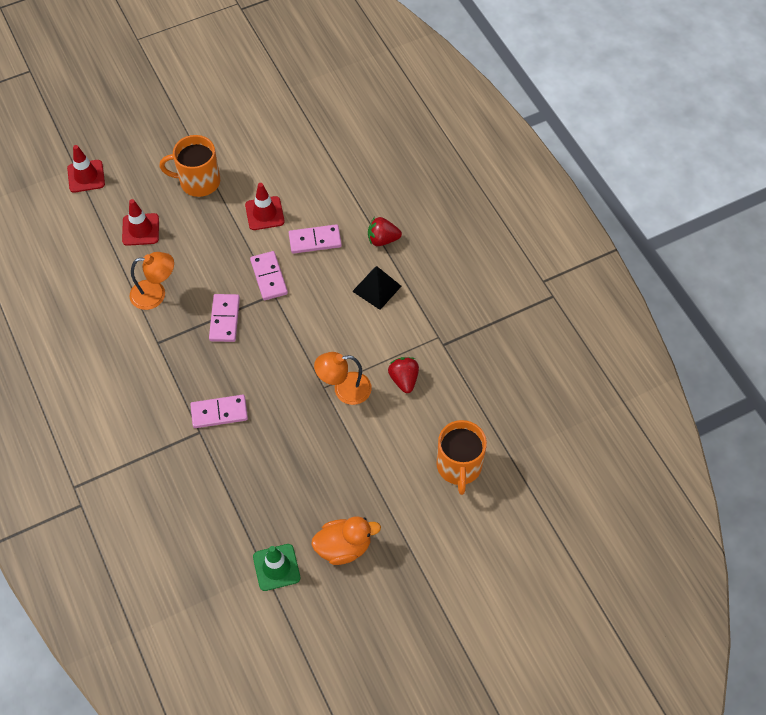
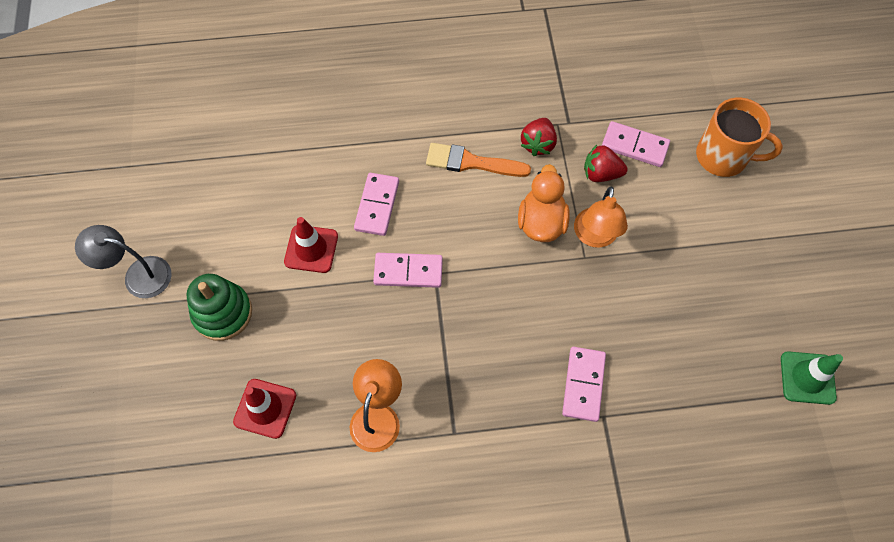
camera: 70 degrees left, 5 degrees up
red traffic cone [67,145,105,193] -> none
orange mug [160,135,220,197] -> green stacking toy [186,274,252,341]
pink domino [209,294,240,342] -> pink domino moved to [602,121,670,167]
orange duck [311,516,381,565] -> orange duck moved to [518,164,570,242]
black pyramid [352,266,401,310] -> orange brush [426,143,531,177]
red strawberry [368,217,402,246] -> red strawberry moved to [521,118,557,156]
none -> grey lamp [75,225,172,298]

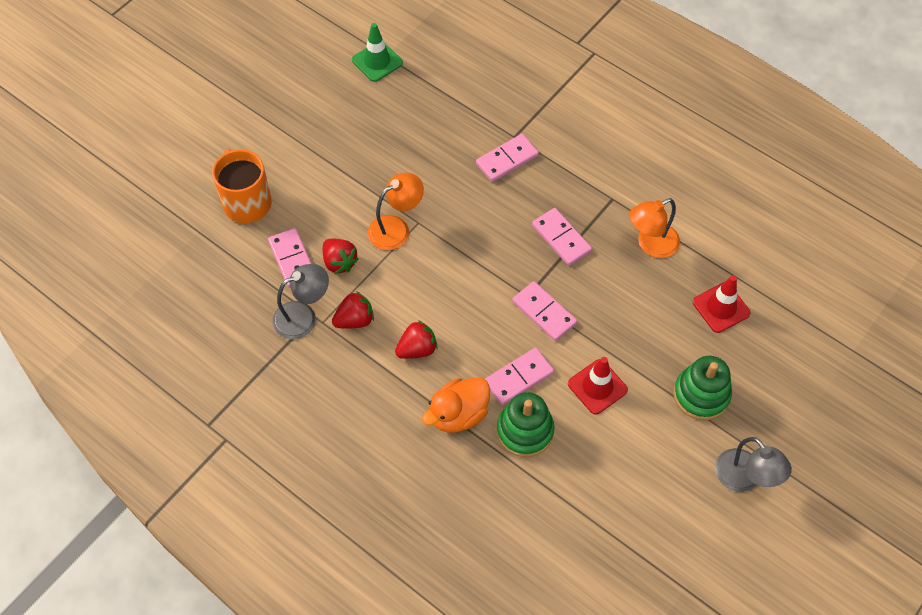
camera: 135 degrees left, 5 degrees down
orange brush [426,143,531,177] -> red strawberry [395,320,438,359]
orange duck [518,164,570,242] -> orange duck moved to [422,378,490,433]
none -> grey lamp [273,264,329,339]
none -> green stacking toy [497,392,555,457]
none -> pink domino [532,208,592,266]

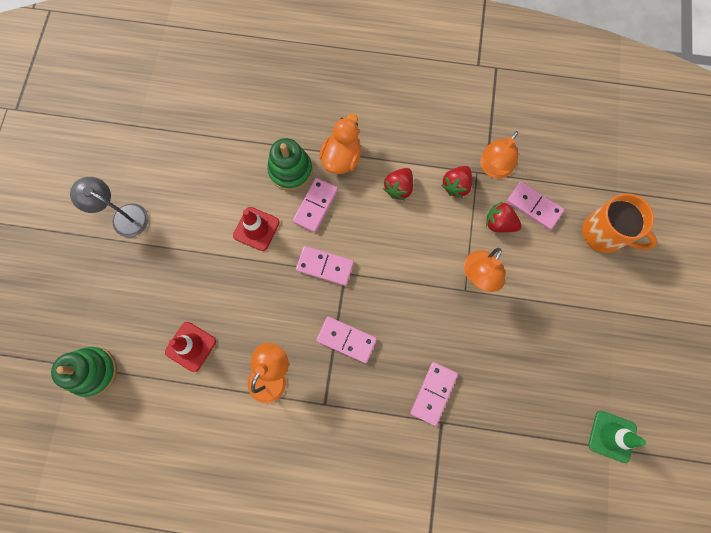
camera: 150 degrees right, 15 degrees up
grey lamp [273,264,329,339] -> orange lamp [480,131,518,179]
green stacking toy [673,356,732,420] -> green stacking toy moved to [51,347,117,397]

